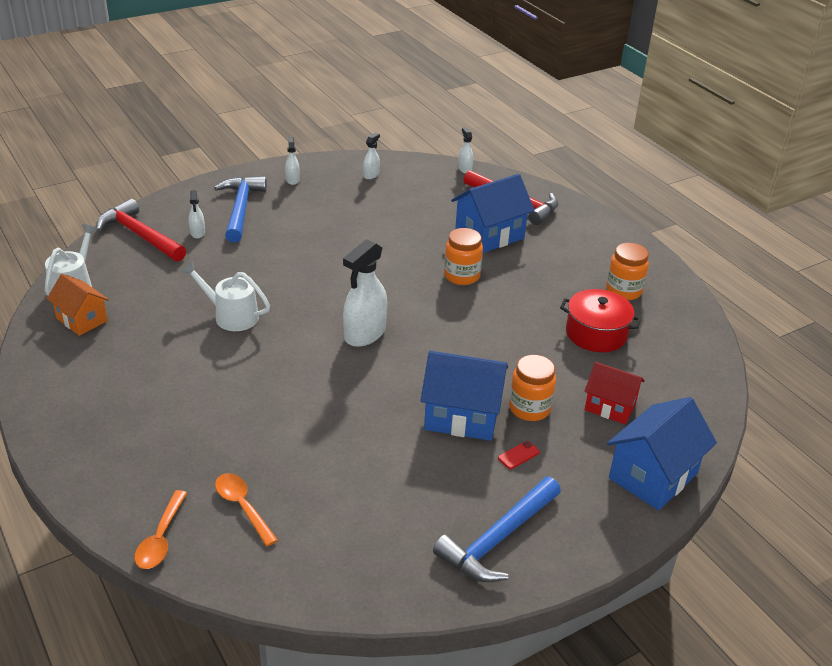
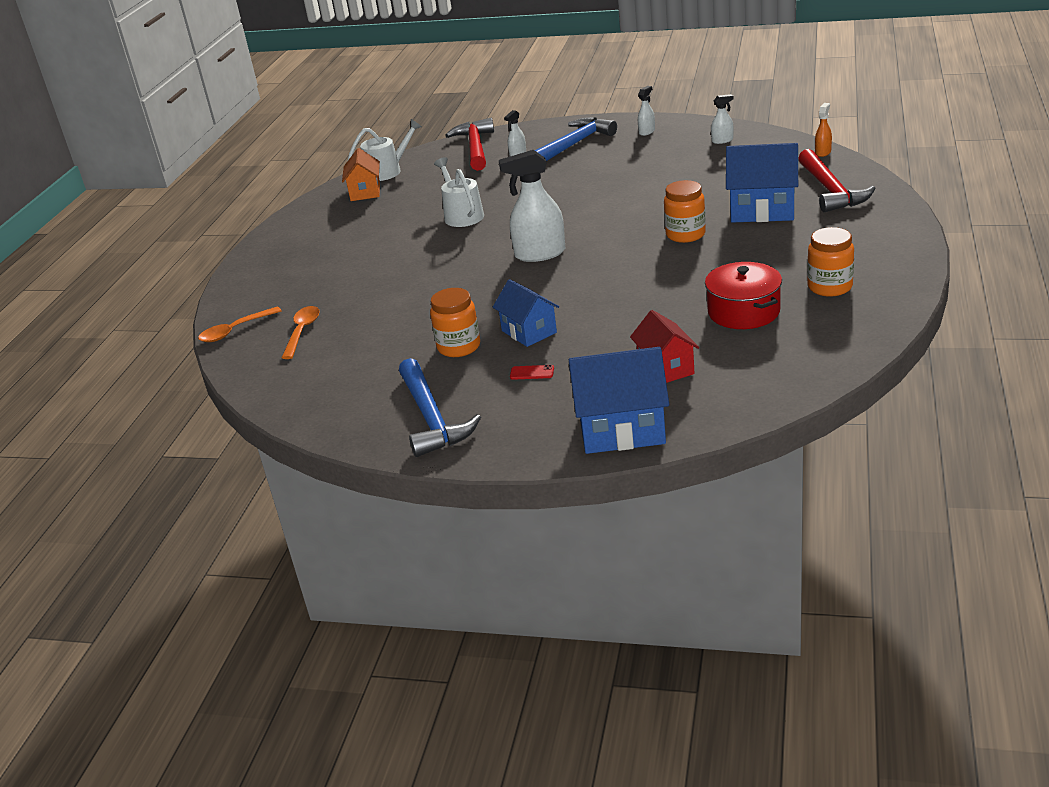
camera: 50 degrees right, 5 degrees down
blue house [421,351,508,441] -> blue house [493,279,559,347], size x0.64
blue hammer [433,477,561,582] -> blue hammer turned 105 degrees counterclockwise [399,358,481,457]
white spray bottle [458,127,473,174] -> orange spray bottle [815,103,832,157]
orange jar [509,355,556,421] -> orange jar moved to [430,288,480,357]

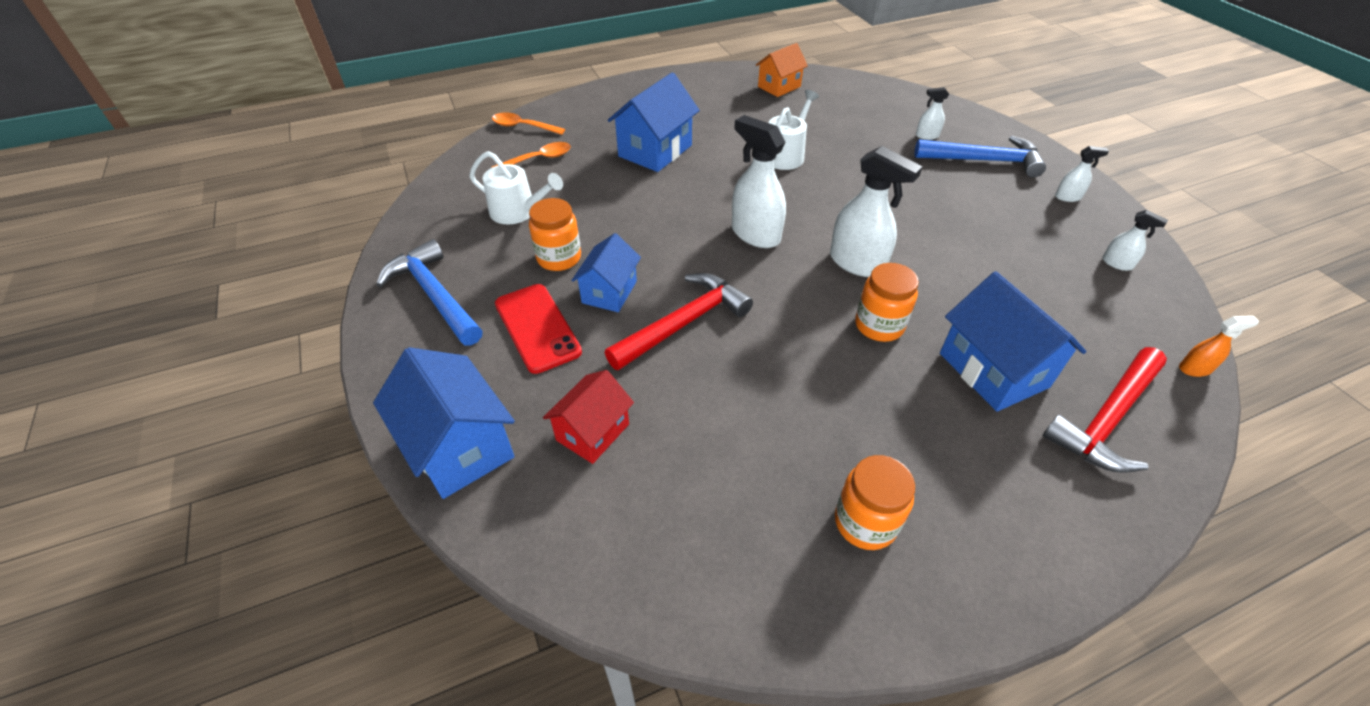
camera: 50 degrees right, 15 degrees up
white watering can [348,119,422,181] -> white watering can moved to [469,151,563,224]
blue hammer [399,358,481,457] -> blue hammer turned 105 degrees clockwise [376,239,482,346]
red hammer [445,118,494,171] -> red hammer moved to [605,273,753,370]
red phone [510,365,554,380] -> red phone [495,284,582,374], size x2.44
red pot [705,262,782,329] -> none
none -> blue house [608,72,700,172]
none -> white spray bottle [830,146,923,277]

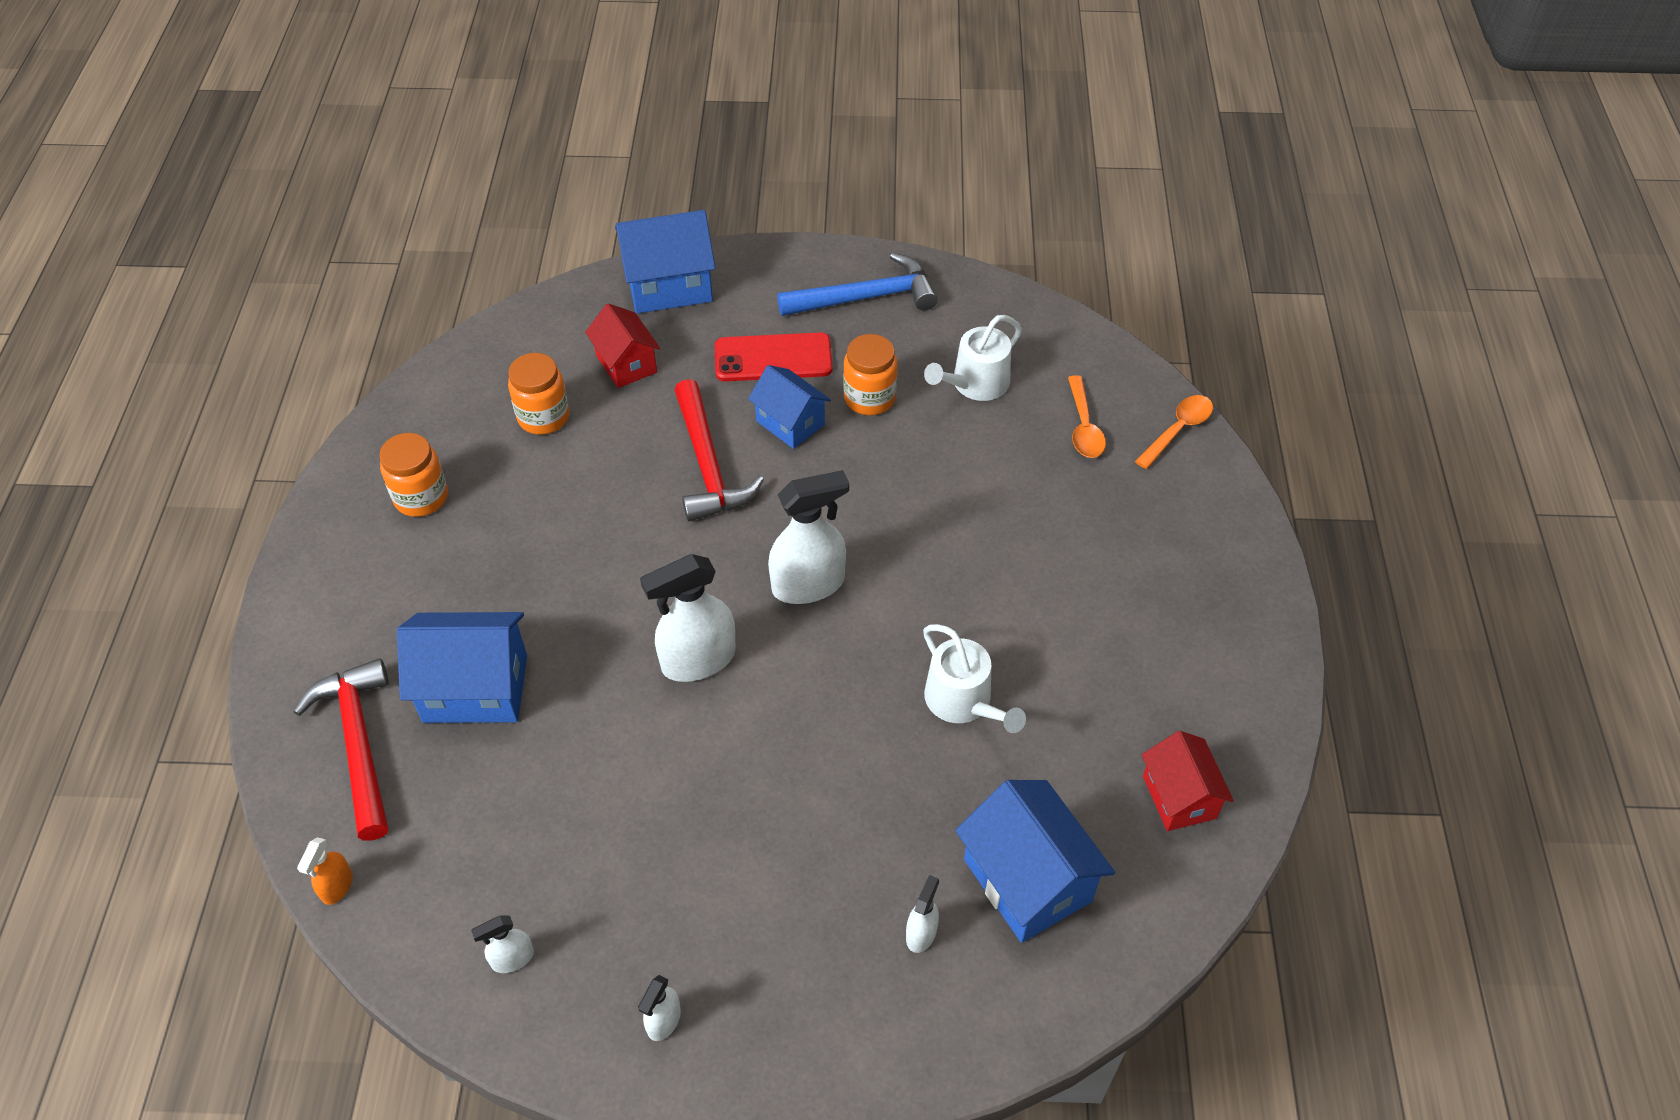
camera: 115 degrees right, 5 degrees up
blue house [608,72,700,172] -> blue house moved to [955,780,1115,943]
orange house [756,43,808,97] -> red house [1142,731,1234,831]
orange jar [855,263,919,342] -> orange jar moved to [508,353,570,435]
blue hammer [914,136,1046,178] -> none

